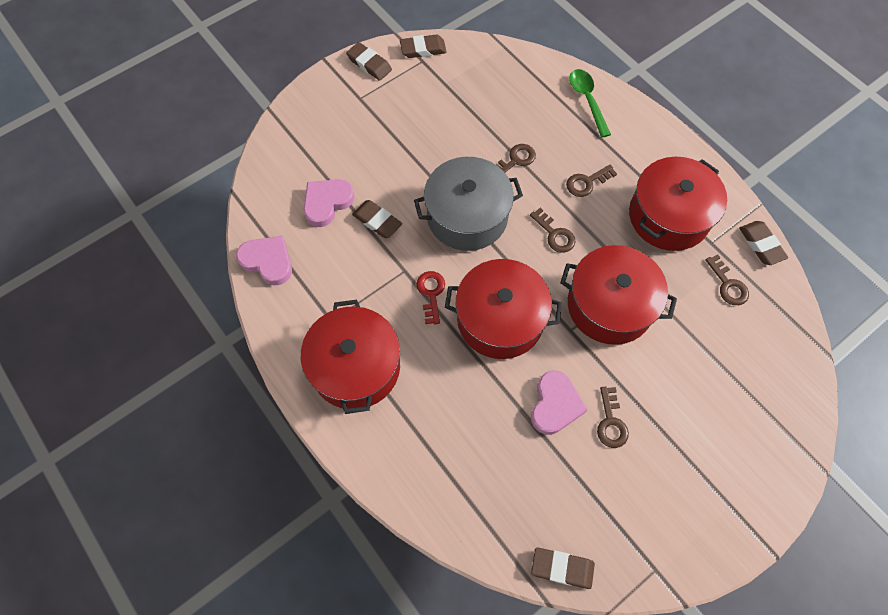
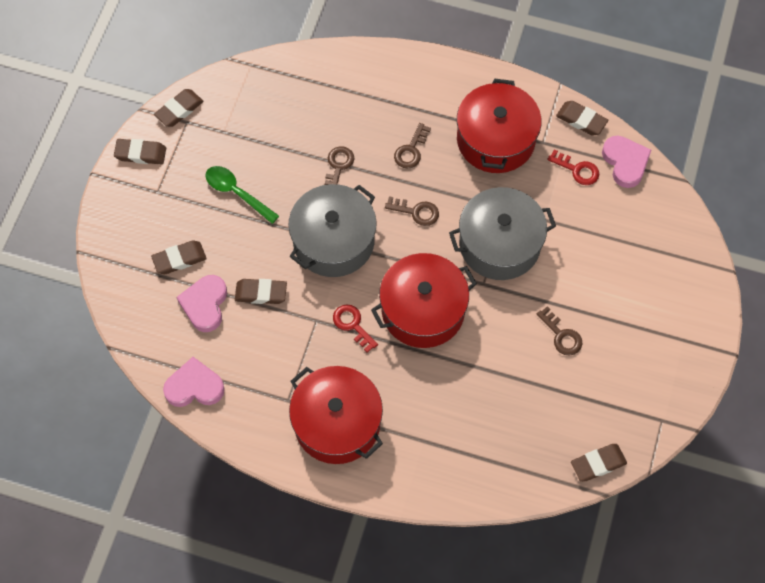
camera: 35 degrees left, 0 degrees up
pink heart [531,370,588,435] -> pink heart moved to [602,136,651,188]
red pot [560,245,677,345] -> grey pot [449,187,556,280]
green spoon [569,69,611,138] -> green spoon moved to [205,166,279,224]
brown key [706,254,749,305] -> red key [548,149,599,185]
none -> brown eraser [151,241,207,274]

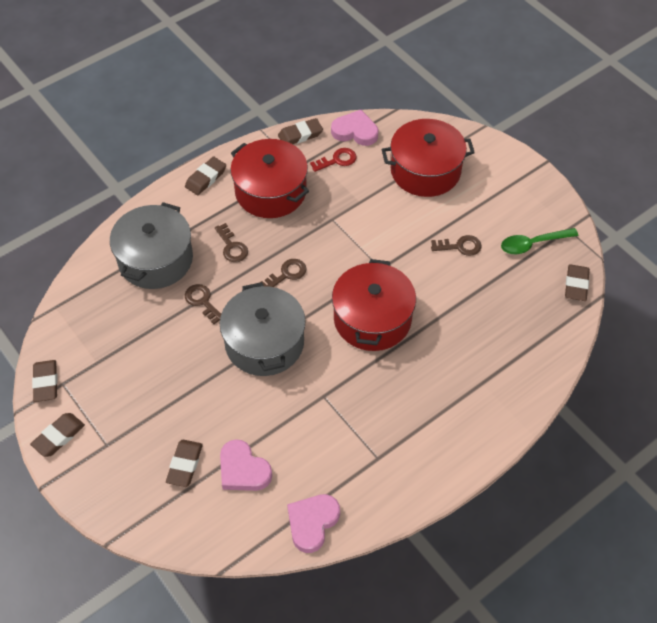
camera: 55 degrees left, 10 degrees down
green spoon [205,166,279,224] -> green spoon moved to [501,228,578,254]
brown eraser [235,279,287,304] -> brown eraser moved to [185,157,226,195]
red pot [289,366,383,464] -> red pot moved to [382,119,475,197]
red key [333,304,378,353] -> none
grey pot [449,187,556,280] -> grey pot moved to [110,202,193,289]

